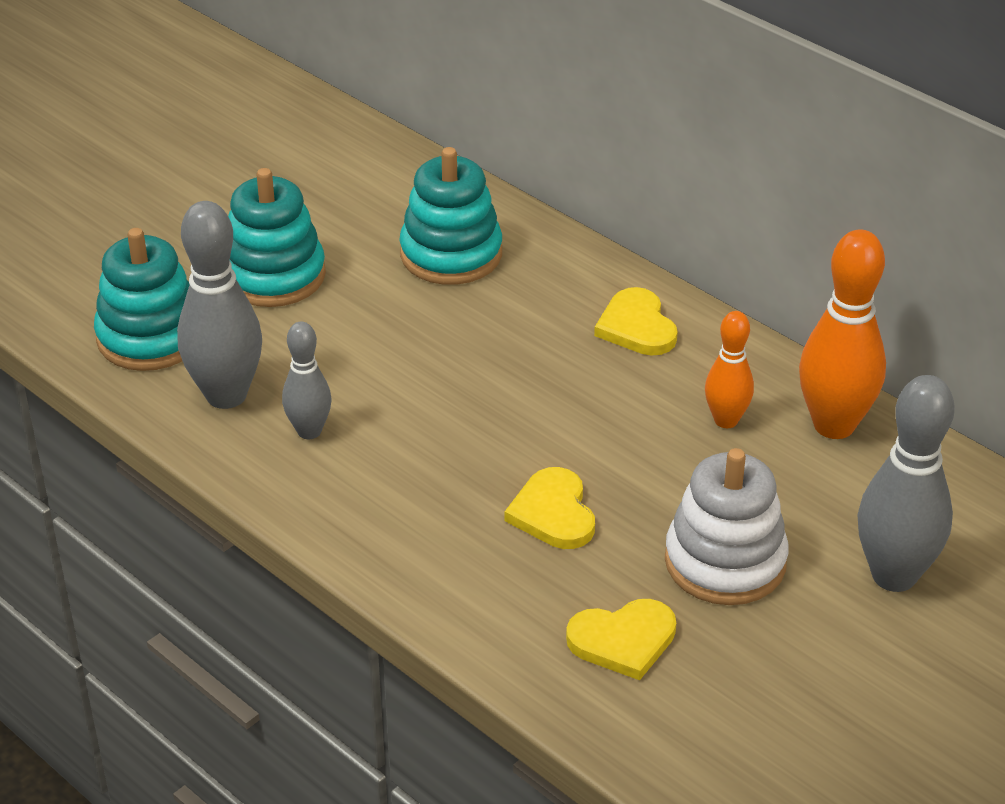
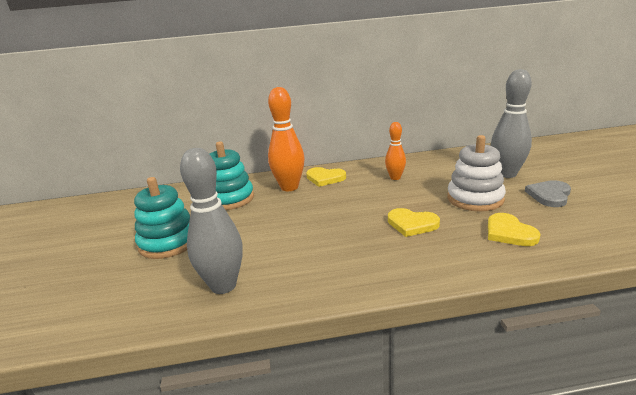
camera: 50 degrees left, 15 degrees down
turquoise stacking toy [94,228,190,371] -> none
grey bowling pin [282,322,332,439] -> none
yellow heart [566,599,676,680] -> yellow heart turned 135 degrees clockwise [488,213,541,246]
orange bowling pin [799,229,886,439] -> orange bowling pin moved to [268,87,305,191]
none -> grey heart [525,180,571,207]

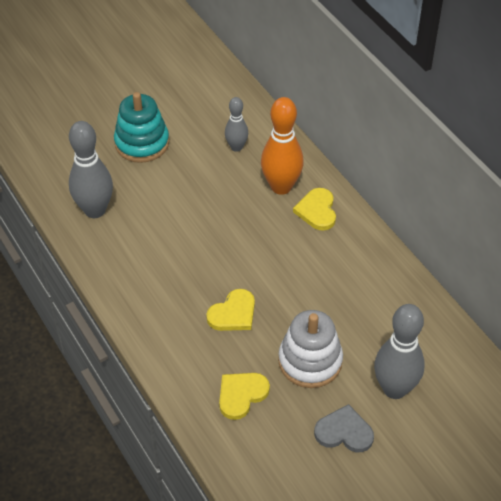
camera: 65 degrees right, 25 degrees up
turquoise stacking toy [210,141,254,210] -> grey bowling pin [225,97,248,152]
orange bowling pin [385,122,406,180] -> none
yellow heart [388,208,440,237] -> yellow heart turned 135 degrees counterclockwise [206,289,255,331]

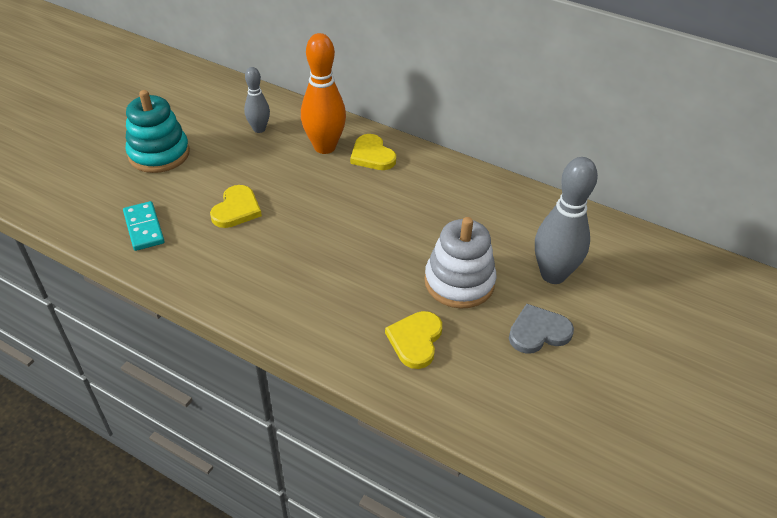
camera: 30 degrees left, 5 degrees down
grey bowling pin [69,121,113,218] -> turquoise domino [123,201,164,251]
yellow heart [206,289,255,331] -> yellow heart moved to [210,185,262,228]

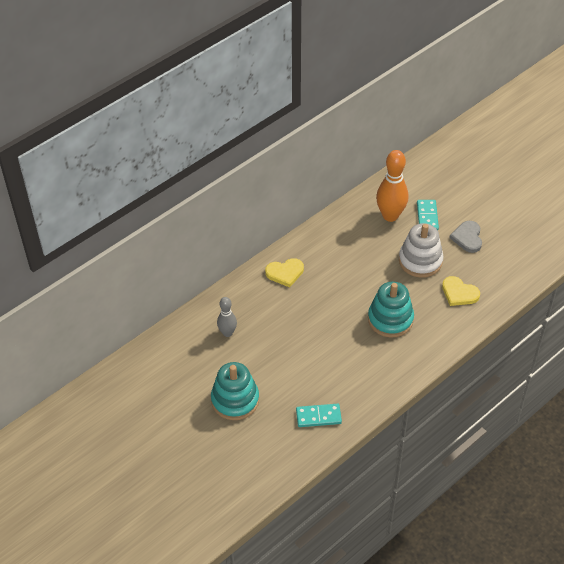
camera: 70 degrees left, 5 degrees up
yellow heart [210,185,262,228] -> none
orange bowling pin [301,33,346,154] -> orange bowling pin moved to [376,150,408,222]
grey bowling pin [535,157,598,284] -> turquoise domino [417,200,439,230]
none -> turquoise stacking toy [368,281,414,337]

